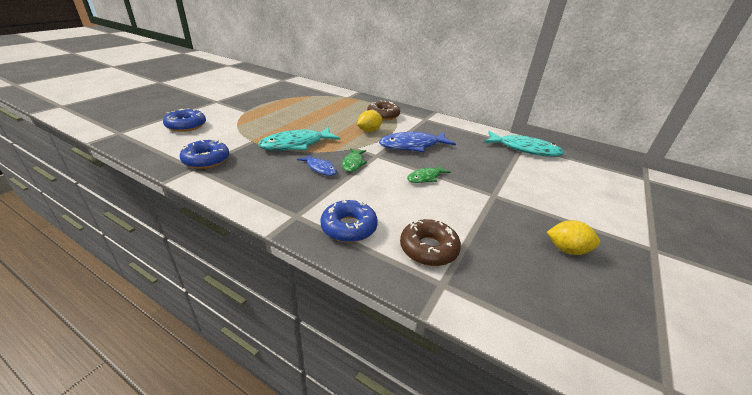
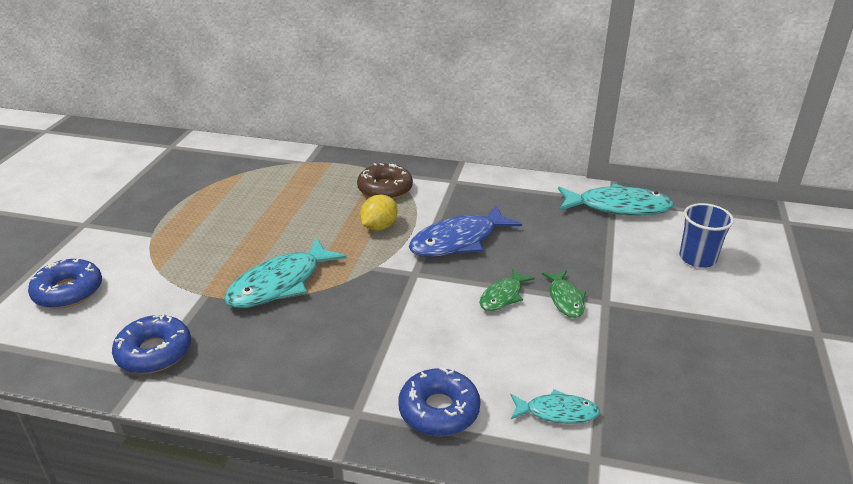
camera: 15 degrees left, 0 degrees up
blue fish [297,154,337,176] -> none
green fish [342,148,367,172] -> green fish moved to [542,270,586,318]
brown donut [400,219,461,266] -> turquoise fish [511,389,600,424]
yellow lemon [547,220,600,255] -> none
none -> blue cup [679,203,734,268]

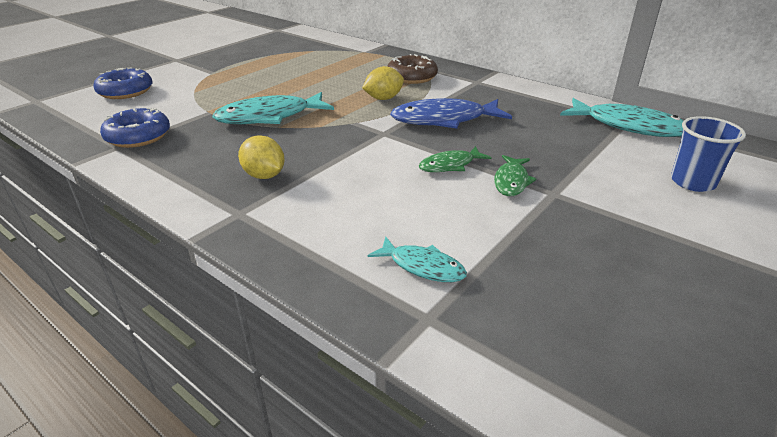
camera: 25 degrees right, 0 degrees up
blue donut [398,367,480,436] -> none
none -> yellow lemon [238,135,285,179]

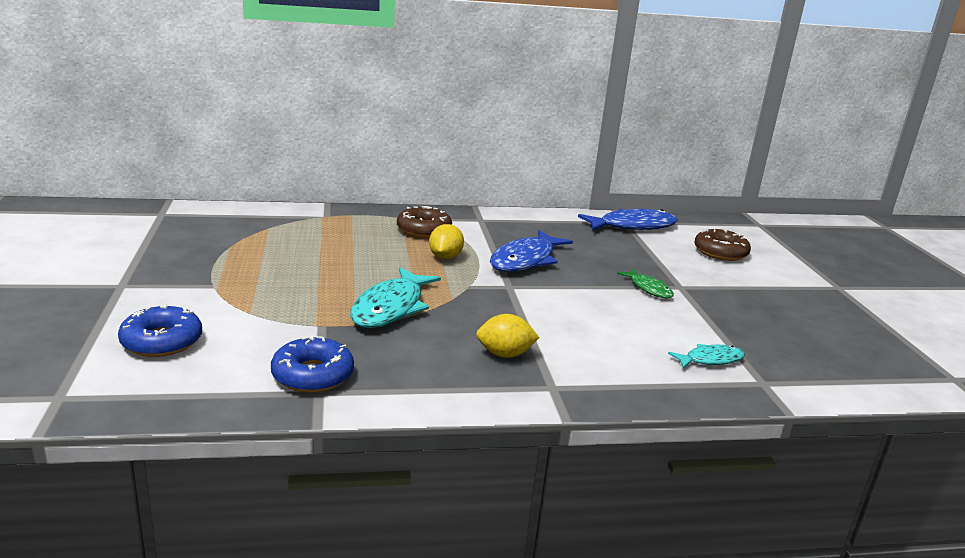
camera: 50 degrees left, 10 degrees down
green fish [419,146,492,172] -> none
turquoise fish [560,98,684,137] -> blue fish [578,209,678,230]
blue cup [671,116,746,192] -> brown donut [694,229,751,261]

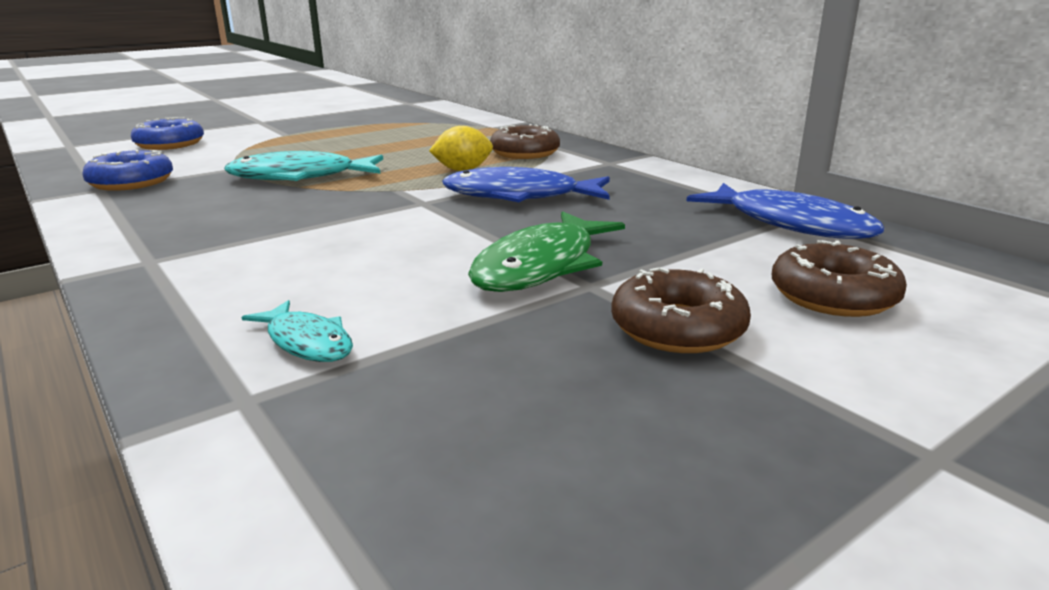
camera: 65 degrees right, 0 degrees up
yellow lemon [476,314,540,358] -> none
green fish [617,269,674,298] -> green fish [468,211,625,292], size x1.81
none -> brown donut [611,267,751,353]

